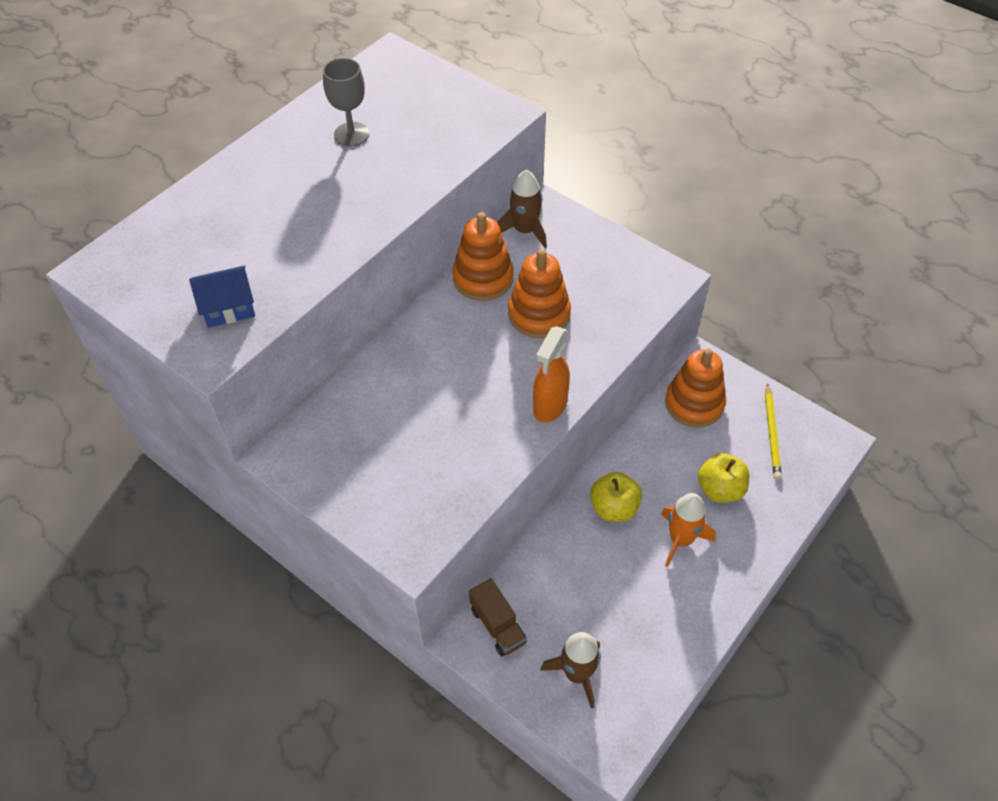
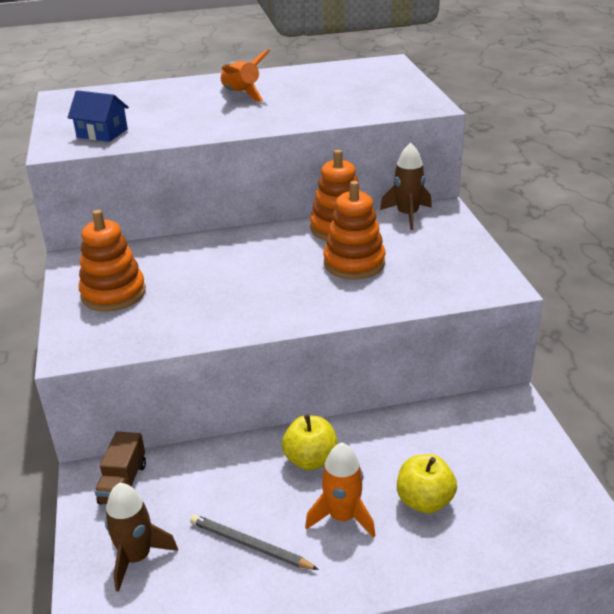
camera: 40 degrees right, 20 degrees down
grey goblet [323,58,369,146] -> none
orange spray bottle [533,326,570,422] -> none
orange stacking toy [665,348,726,428] -> orange stacking toy moved to [79,210,146,312]
yellow pencil [765,383,782,480] -> none
none -> grey pencil [190,514,319,570]
none -> orange rocket [221,49,270,102]

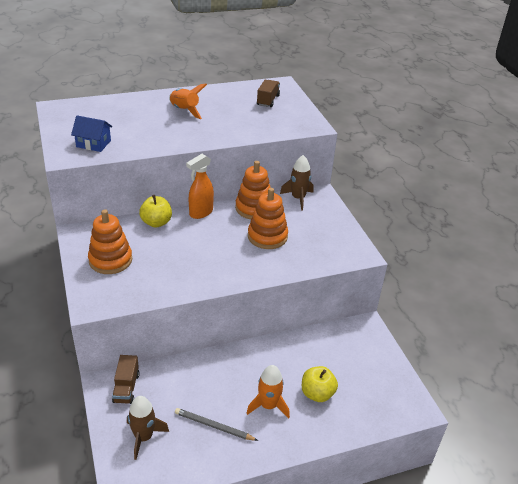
camera: 10 degrees left, 5 degrees up
yellow apple [282,414,338,471] -> yellow apple moved to [139,195,172,228]
none -> orange spray bottle [186,154,214,219]
none -> brown truck [257,80,280,107]

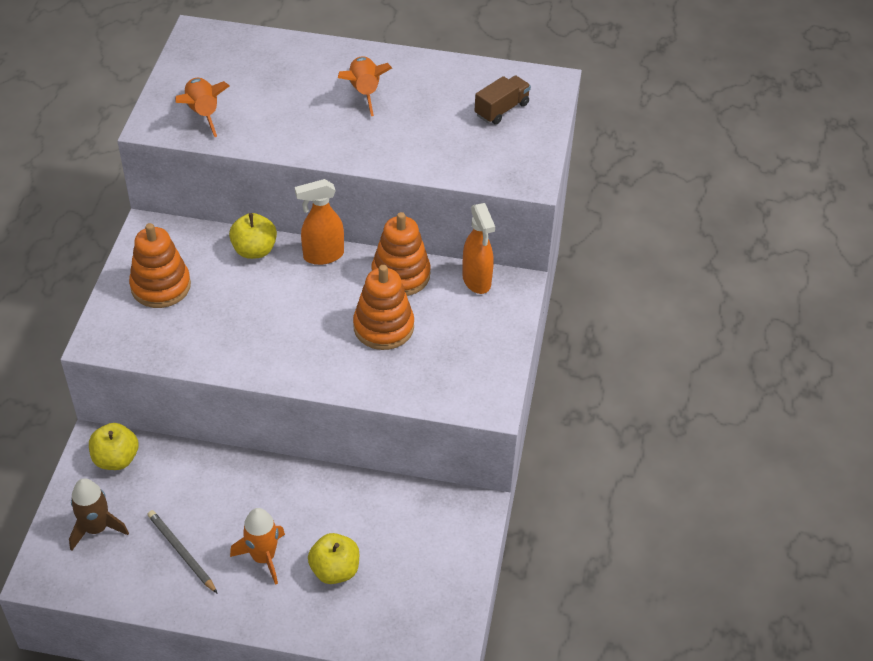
camera: 30 degrees right, 10 degrees up
blue house [71,116,112,152] -> orange rocket [175,78,229,137]
brown truck [112,355,140,404] -> yellow apple [89,423,139,470]
brown rocket [280,155,314,210] -> orange spray bottle [462,203,495,294]

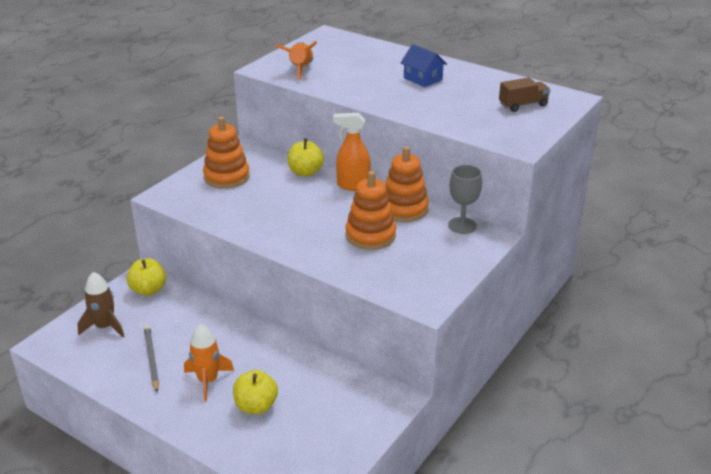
camera: 25 degrees right, 15 degrees down
orange rocket [338,56,392,116] -> blue house [401,44,447,87]
orange spray bottle [462,203,495,294] -> grey goblet [448,165,482,234]

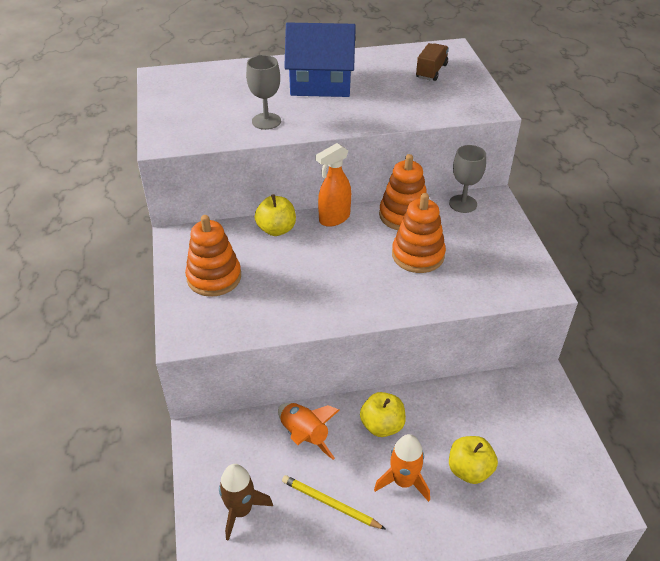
camera: 45 degrees left, 10 degrees up
yellow apple [127,258,166,296] -> yellow apple moved to [360,392,406,437]
grey pencil [144,325,159,392] -> yellow pencil [282,475,386,530]
orange rocket [275,41,317,80] -> orange rocket moved to [278,403,340,460]
blue house [401,44,447,87] -> blue house [284,22,355,97], size x1.83
none -> grey goblet [246,55,281,130]

